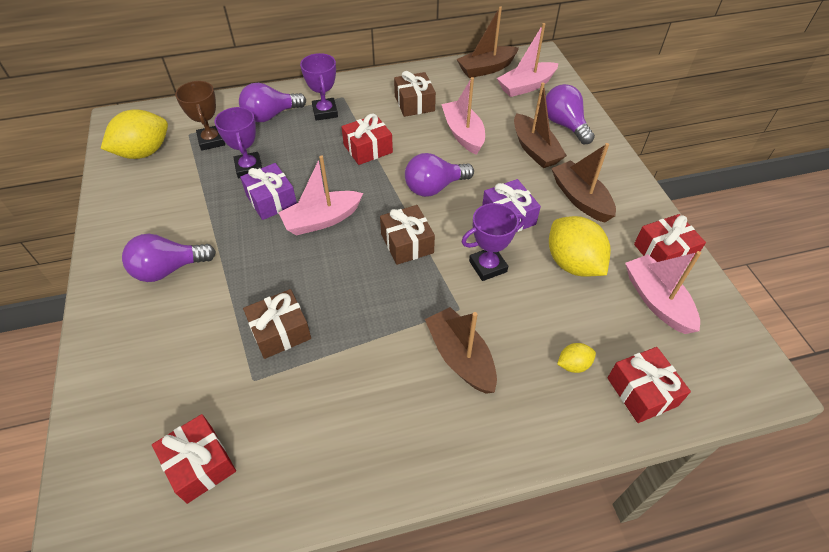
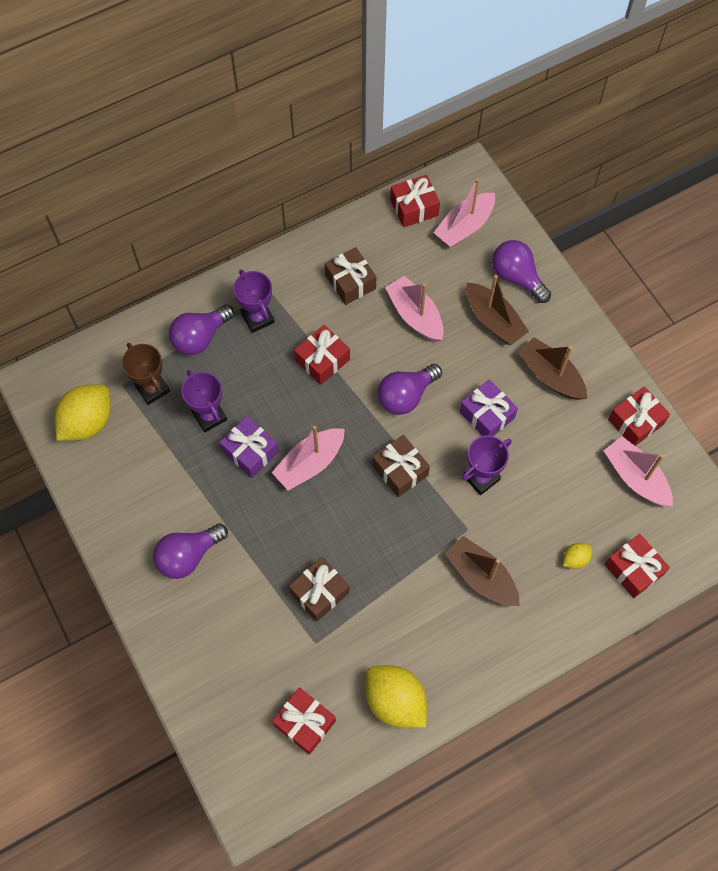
camera: 15 degrees left, 15 degrees up
brown boat [456,6,519,78] -> red gift [390,175,440,227]
yellow lemon [549,216,611,277] -> yellow lemon moved to [366,665,427,728]

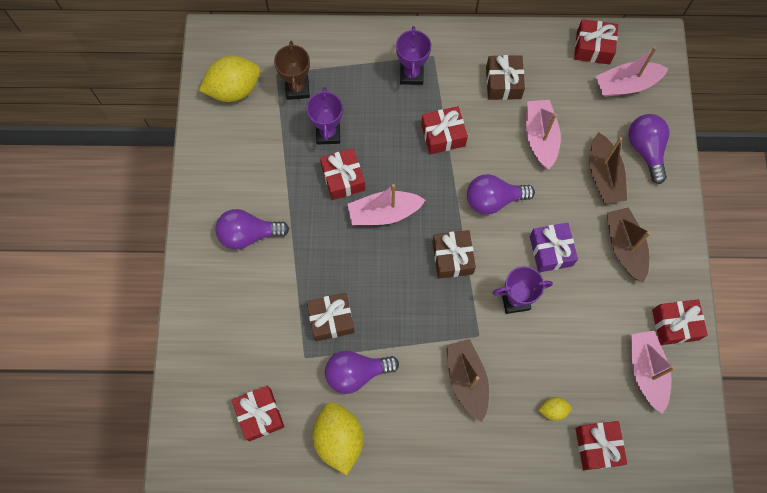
camera: 30 degrees right, 5 degrees up
purple light bulb [169,304,234,355] -> purple light bulb moved to [325,351,399,394]
purple gift [220,416,279,478] -> red gift [320,148,365,200]

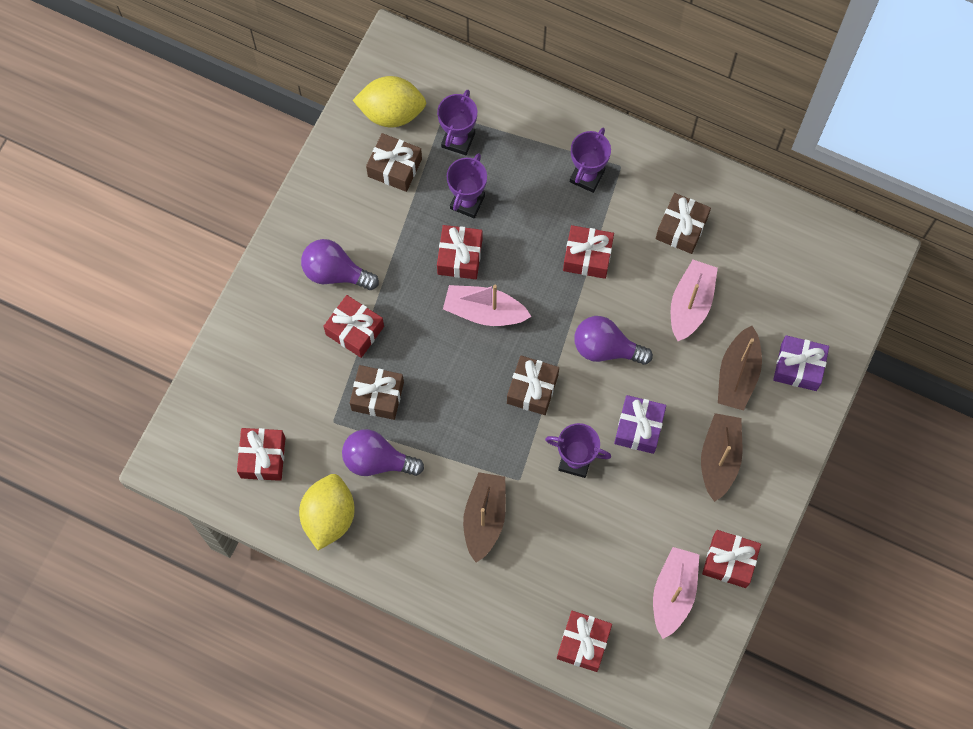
camera: 25 degrees right, 0 degrees up
brown trophy [274,41,310,100] -> purple trophy [437,90,477,155]
yellow lemon [539,397,572,421] -> none
red gift [574,19,618,65] -> red gift moved to [323,295,384,358]
pink boat [595,46,669,97] -> none
purple light bulb [628,114,669,184] -> purple gift [773,335,829,391]
none -> brown gift [366,133,422,192]

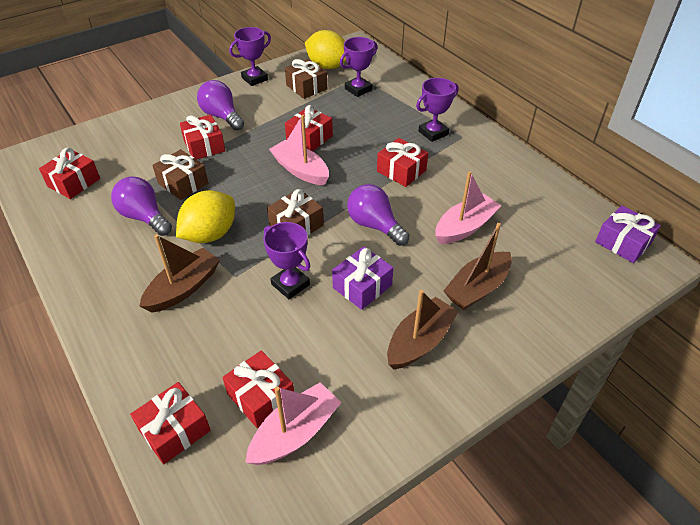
camera: 30 degrees right, 25 degrees down
yellow lemon [299,474,355,550] -> yellow lemon moved to [176,190,235,243]
purple trophy [447,153,487,218] -> purple trophy moved to [229,27,271,86]
brown gift [656,193,711,254] -> none
red gift [702,530,761,588] -> red gift moved to [222,350,294,428]
purple gift [773,335,829,391] -> purple gift moved to [595,205,661,263]

